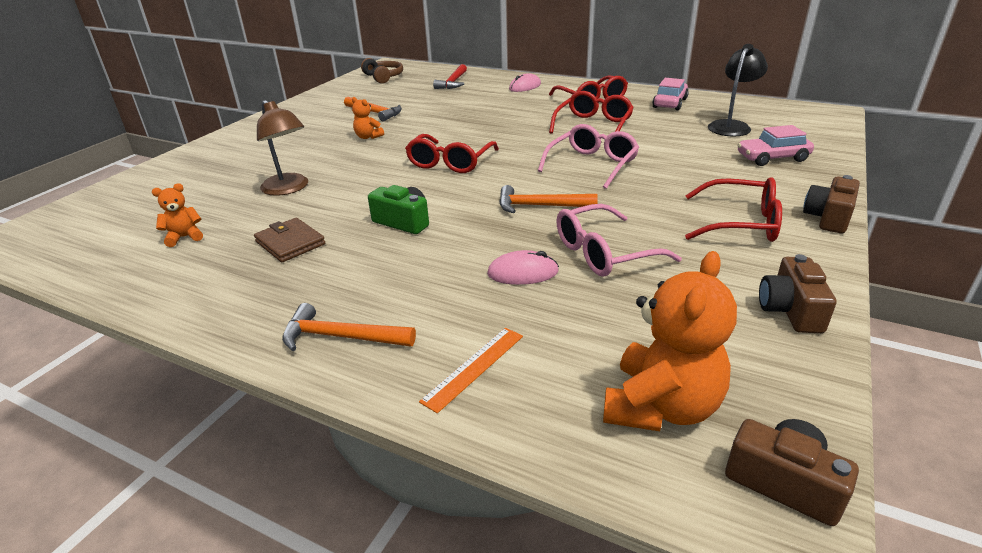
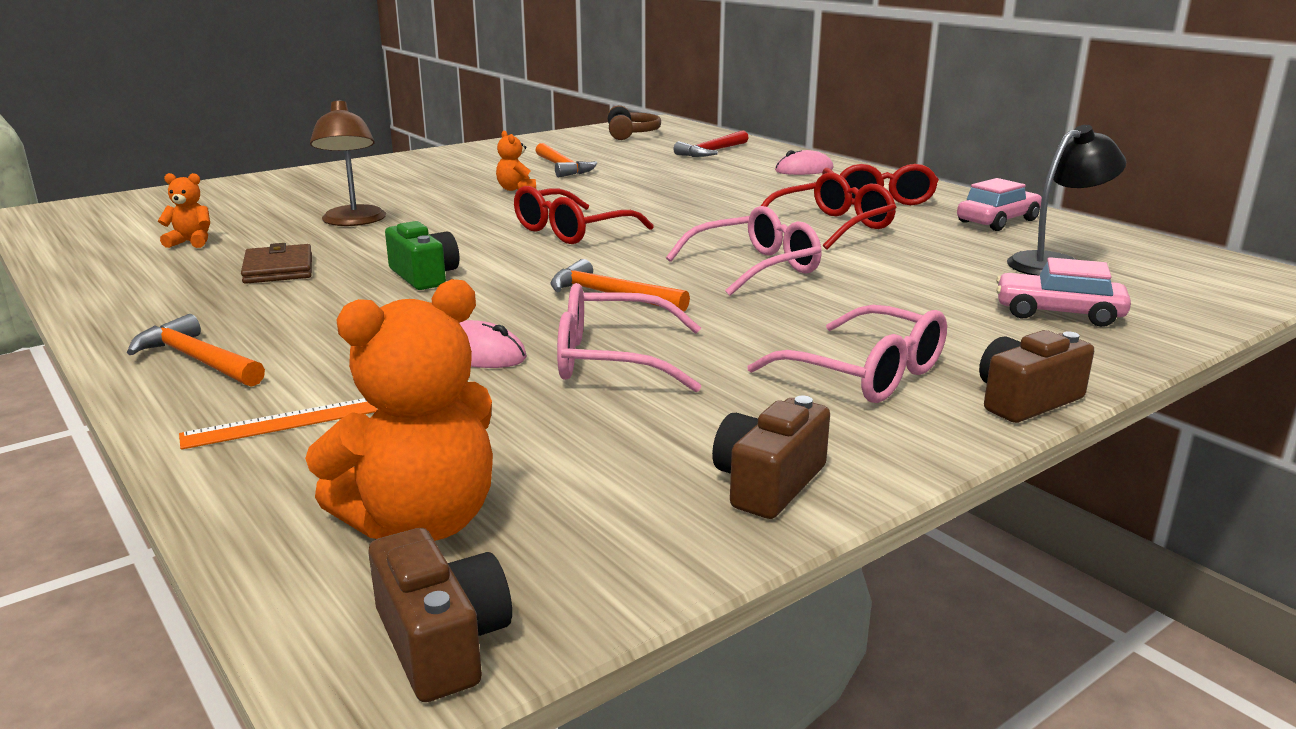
camera: 25 degrees right, 10 degrees down
red glasses [685,177,782,242] -> pink glasses [748,305,947,403]

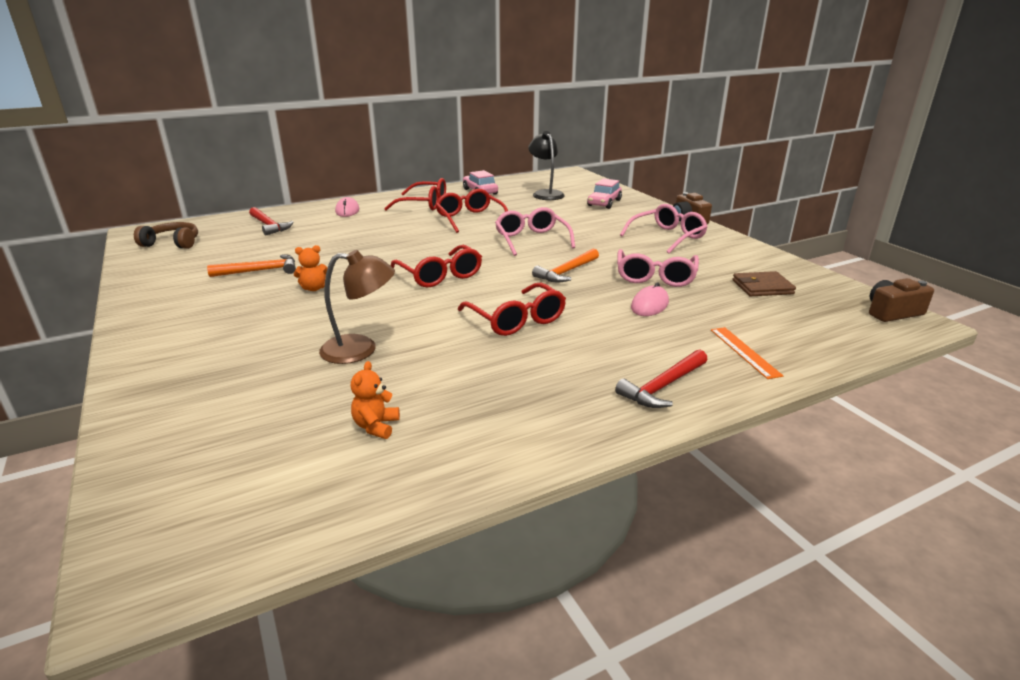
camera: 80 degrees left, 5 degrees up
orange hammer [127,314,265,387] -> red hammer [615,349,708,408]
brown wallet [241,243,312,284] -> brown wallet moved to [733,271,796,296]
orange teddy bear [305,279,493,541] -> none
green camera [385,221,459,290] -> red glasses [458,283,566,336]
brown camera [712,395,830,519] -> none

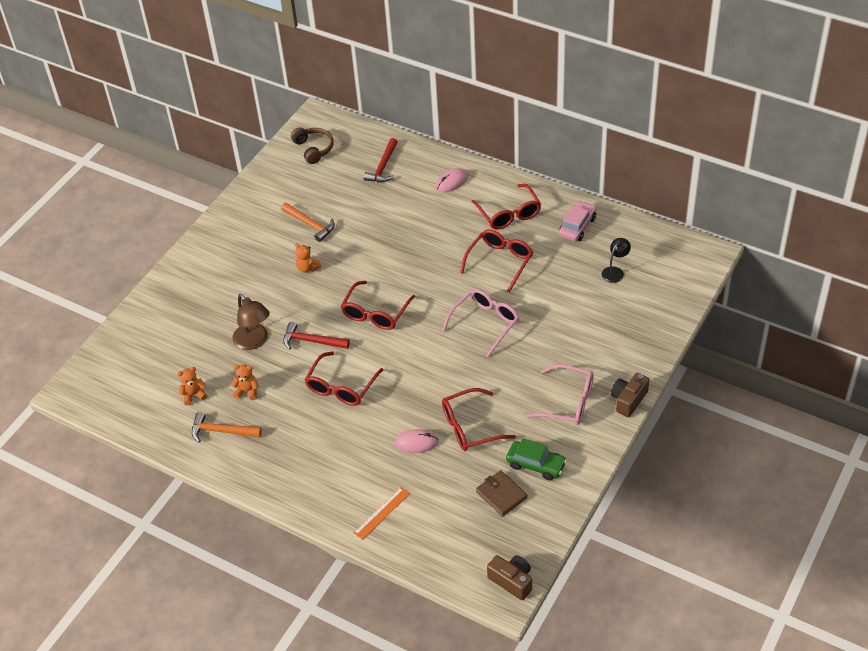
camera: 60 degrees right, 20 degrees up
black lamp [528,131,565,200] -> black lamp [602,238,631,283], size x0.64
orange hammer [532,248,599,282] -> orange hammer moved to [192,412,262,442]
pink car [587,178,622,209] -> none
red hammer [615,349,708,408] -> red hammer moved to [283,322,350,349]
pink glasses [617,249,699,287] -> red glasses [442,388,516,451]
none -> orange teddy bear [231,364,258,400]
none -> green car [506,438,567,481]

